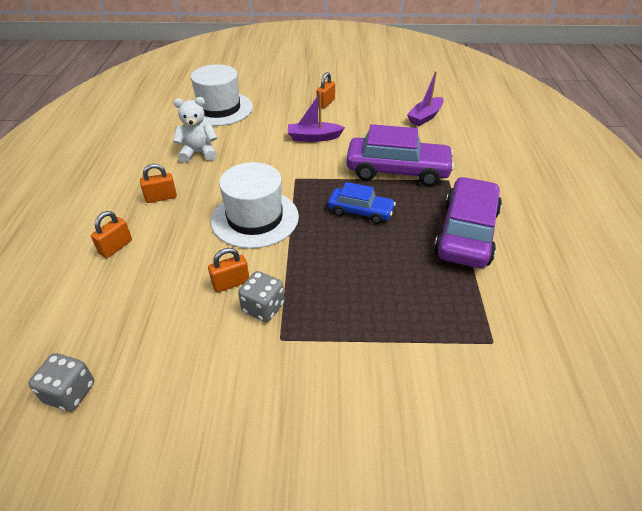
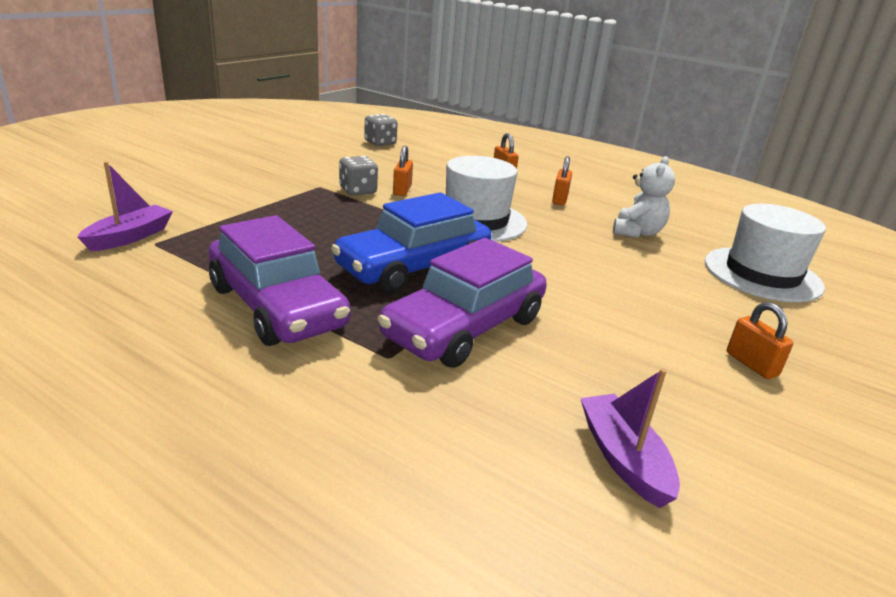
camera: 120 degrees right, 15 degrees down
purple boat [288,93,345,142] -> purple boat moved to [77,162,173,251]
blue car [328,182,396,224] -> blue car [331,192,492,293], size x1.75

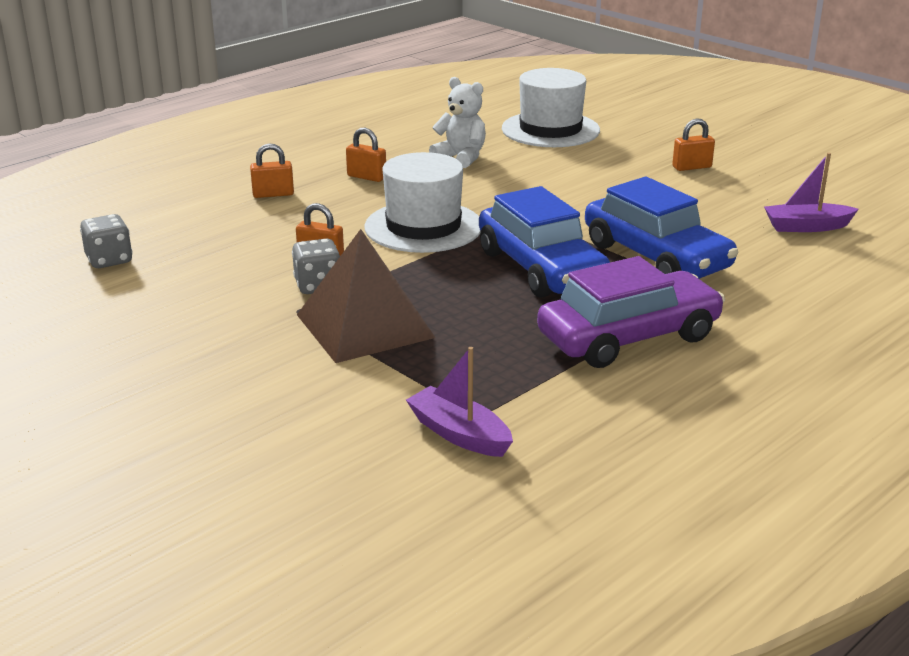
camera: 75 degrees left, 0 degrees up
purple car [378,238,547,368] -> blue car [585,177,739,279]
none -> brown pyramid [297,229,435,363]

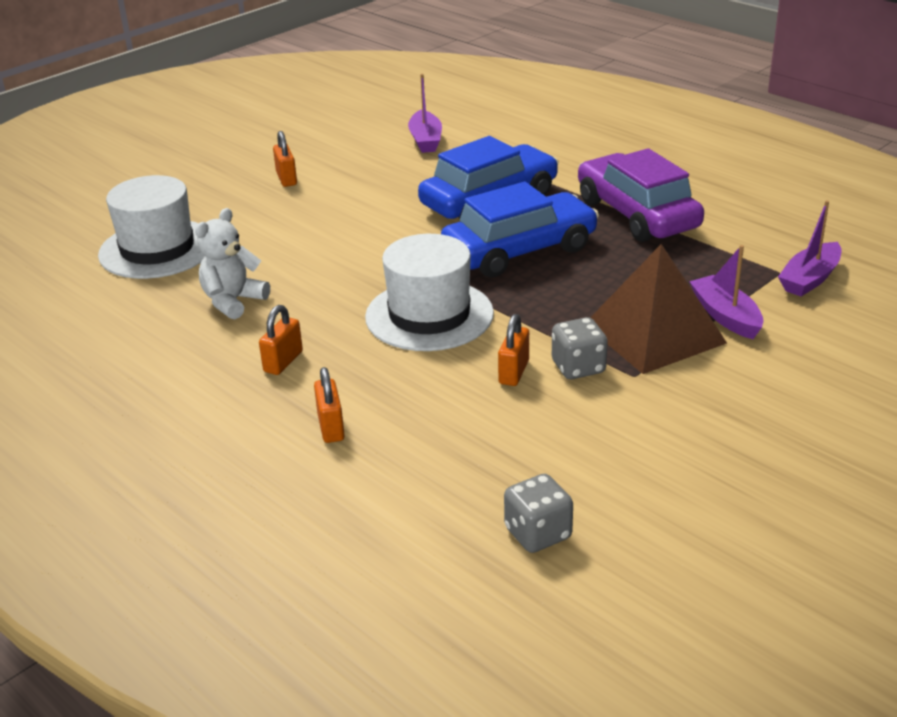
camera: 90 degrees left, 5 degrees up
none -> purple boat [689,245,763,339]

